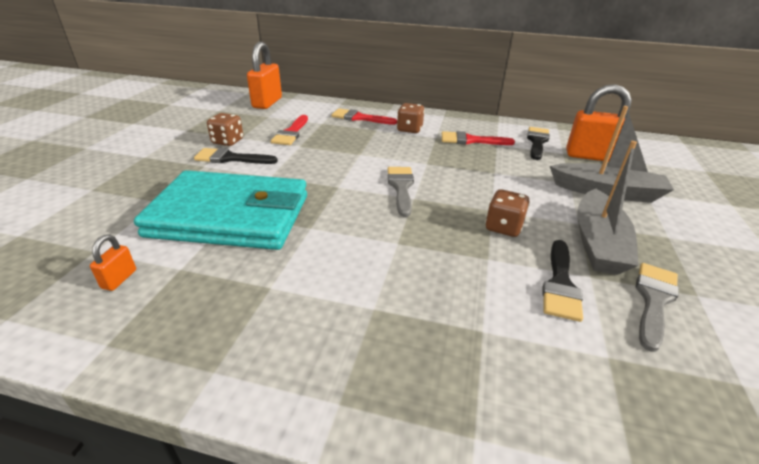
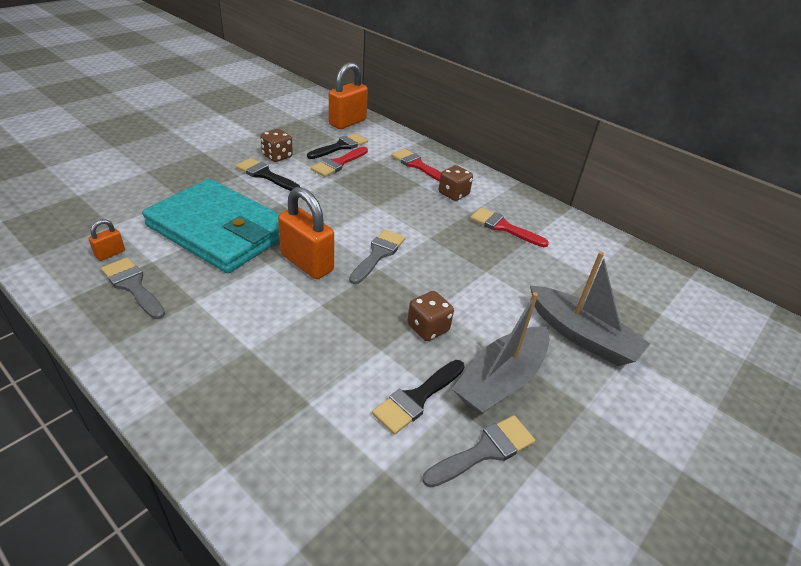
camera: 25 degrees right, 5 degrees up
black brush [527,127,550,160] -> black brush moved to [307,133,368,159]
orange padlock [566,84,632,162] -> orange padlock moved to [278,187,334,279]
none -> grey brush [101,257,165,319]

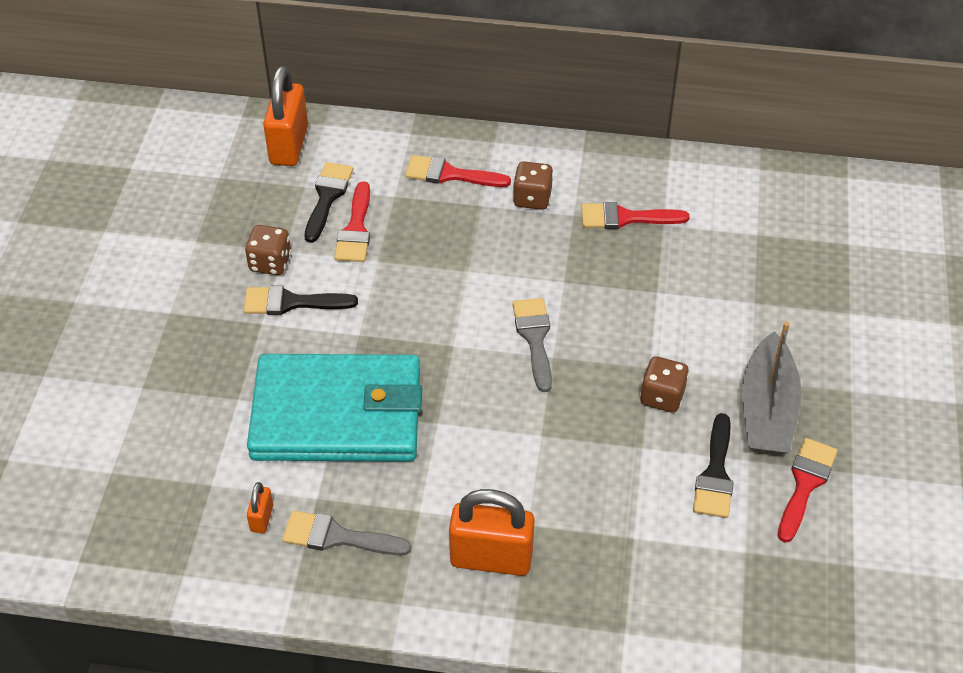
camera: 30 degrees left, 10 degrees up
orange padlock [278,187,334,279] -> orange padlock moved to [449,489,535,576]
grey brush [422,415,535,488] -> red brush [778,438,838,543]
grey boat [530,251,650,366] -> none

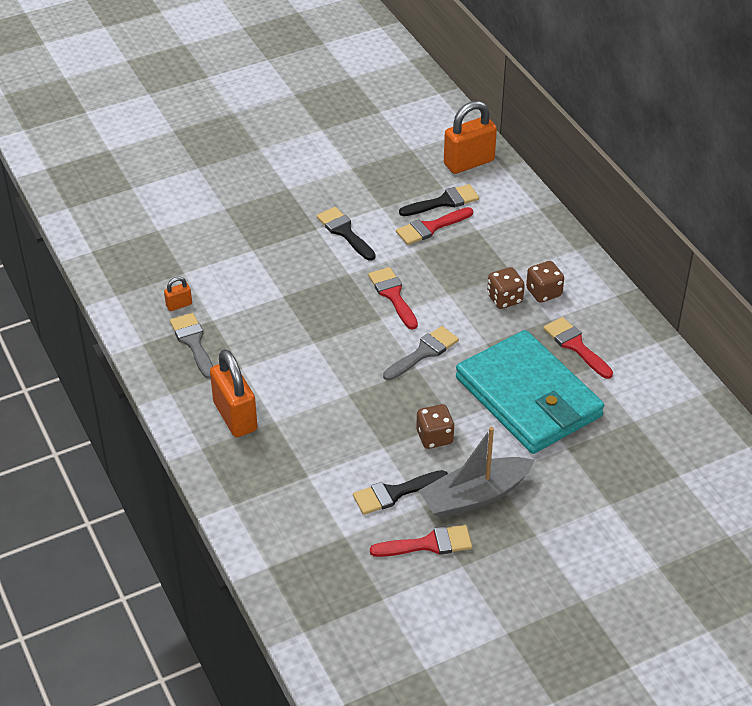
camera: 55 degrees right, 5 degrees down
brown dice [245,225,291,275] -> brown dice moved to [487,267,525,309]
turquoise wallet [247,354,422,462] -> turquoise wallet moved to [456,330,604,454]
red brush [405,155,511,187] -> red brush moved to [368,267,418,330]

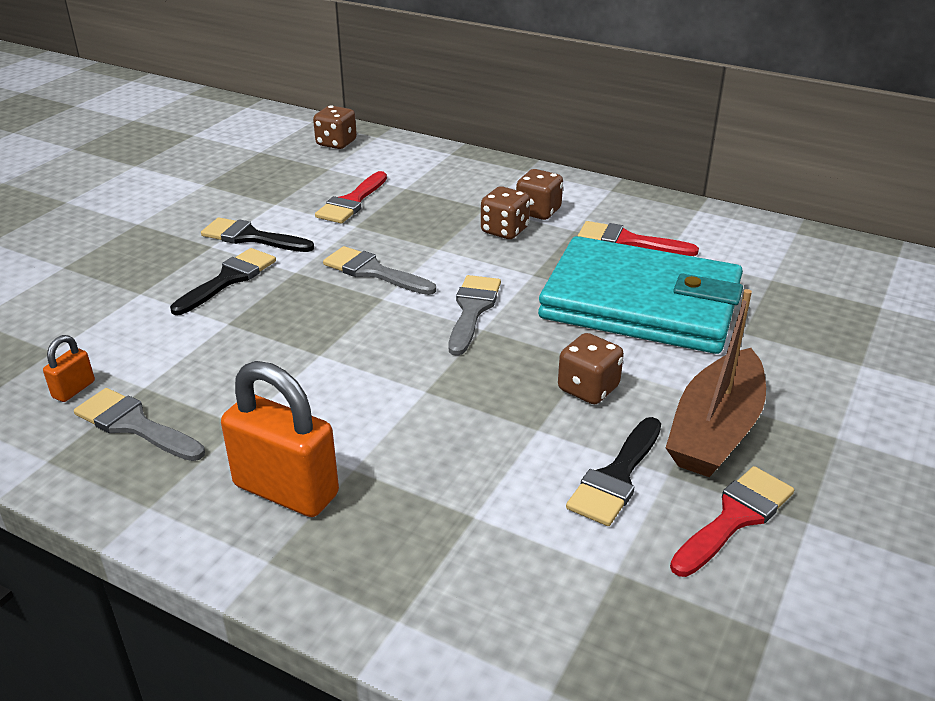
camera: 35 degrees left, 10 degrees down
red brush [368,267,418,330] -> grey brush [323,246,436,295]
black brush [399,184,479,216] -> black brush moved to [170,248,276,315]
grey boat [418,427,535,518] -> brown boat [666,289,766,477]
orange padlock [444,101,497,174] -> brown dice [313,106,357,149]

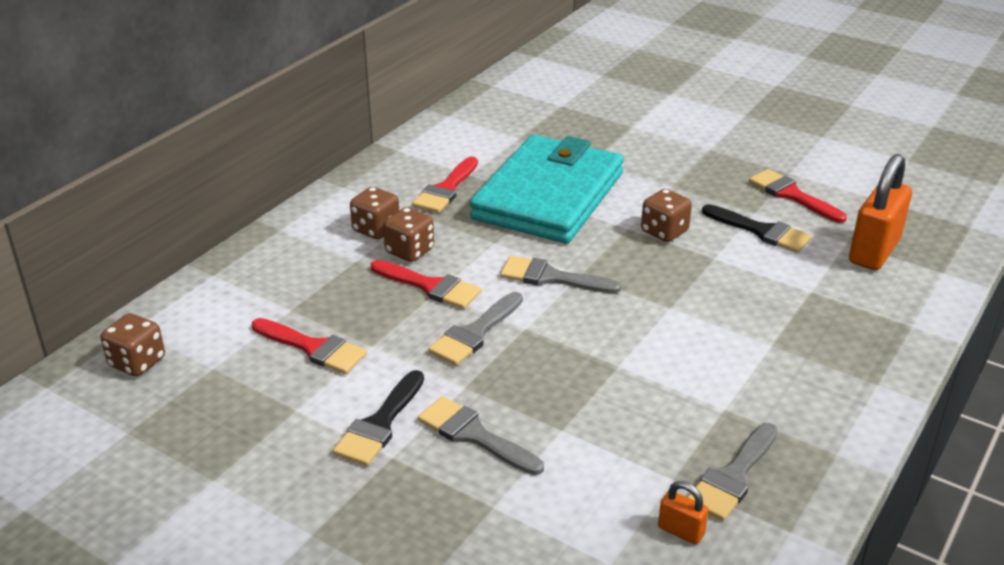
camera: 85 degrees left, 0 degrees up
black brush [170,248,276,315] -> grey brush [418,396,544,475]
orange padlock [221,361,339,517] -> orange padlock moved to [849,154,912,270]
brown boat [666,289,766,477] -> none
none -> red brush [371,260,481,309]

